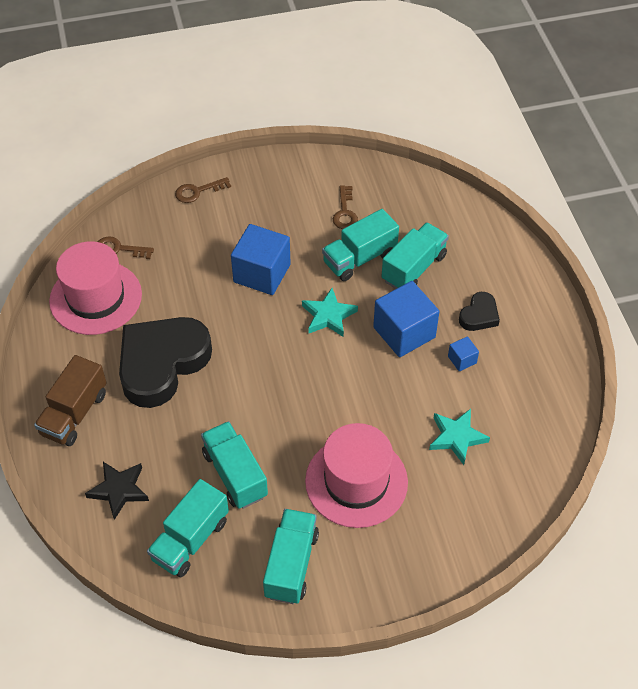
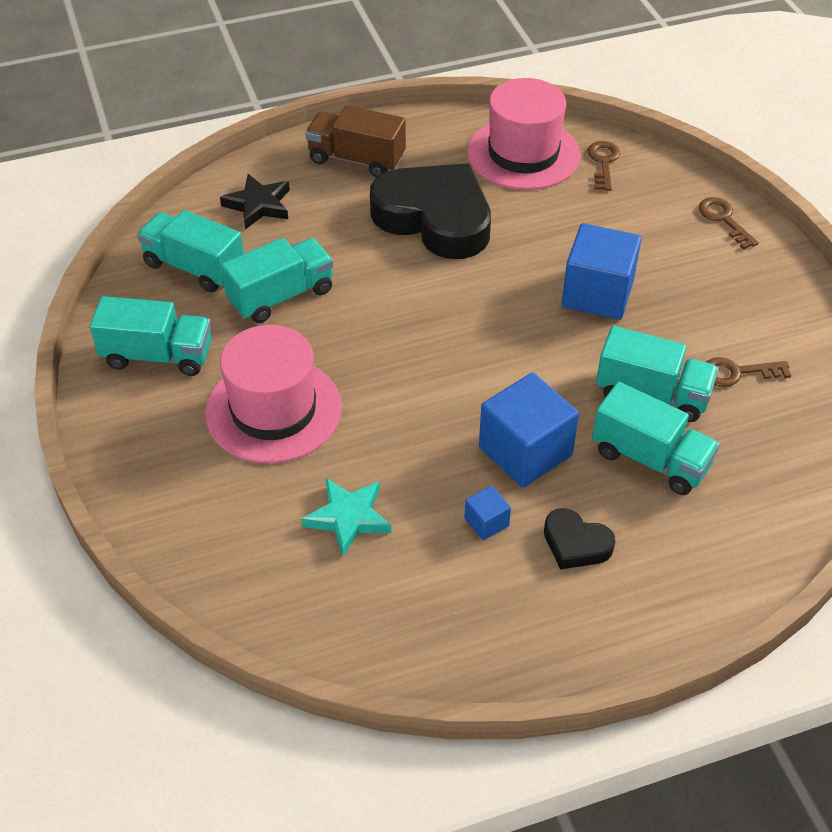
camera: 85 degrees right, 5 degrees down
turquoise star [302,288,358,337] -> none
turquoise truck [322,209,399,281] -> turquoise truck turned 150 degrees clockwise [596,326,719,422]

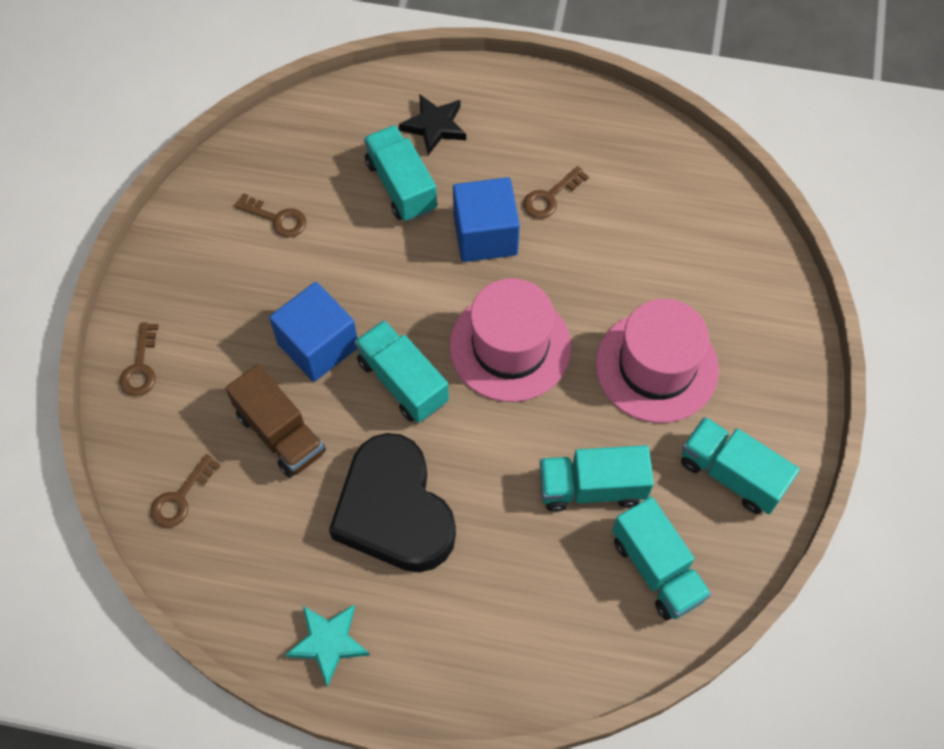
camera: 150 degrees left, 15 degrees up
black star [220,174,290,229] -> black star moved to [399,94,466,155]
turquoise star [302,478,391,556] -> turquoise star moved to [285,605,370,687]
brown truck [305,105,406,177] -> brown truck moved to [225,364,326,478]
blue cube [464,486,511,540] -> brown key [524,166,589,219]
pink hat [467,78,580,190] -> pink hat moved to [449,278,571,402]
black heart [544,508,615,570] -> none
turquoise truck [596,326,719,422] -> turquoise truck moved to [355,320,449,423]

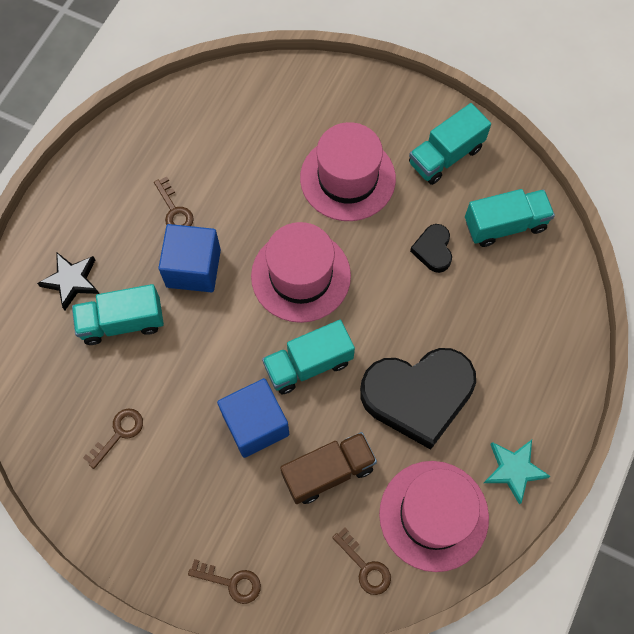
camera: 75 degrees left, 5 degrees up
turquoise truck [539,445,654,512] -> black heart [410,224,452,273]
none -> pink hat [379,461,489,572]

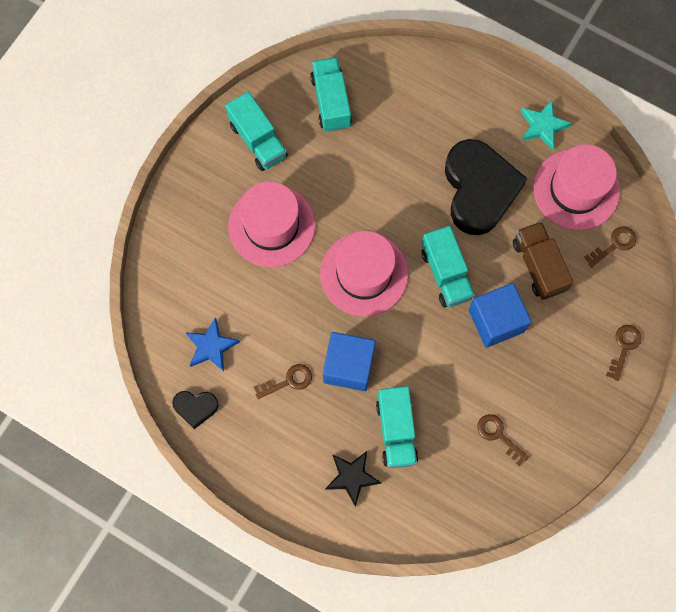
camera: 85 degrees left, 5 degrees up
black heart [410,224,452,273] -> black heart moved to [172,391,219,429]
none -> blue star [185,317,240,371]

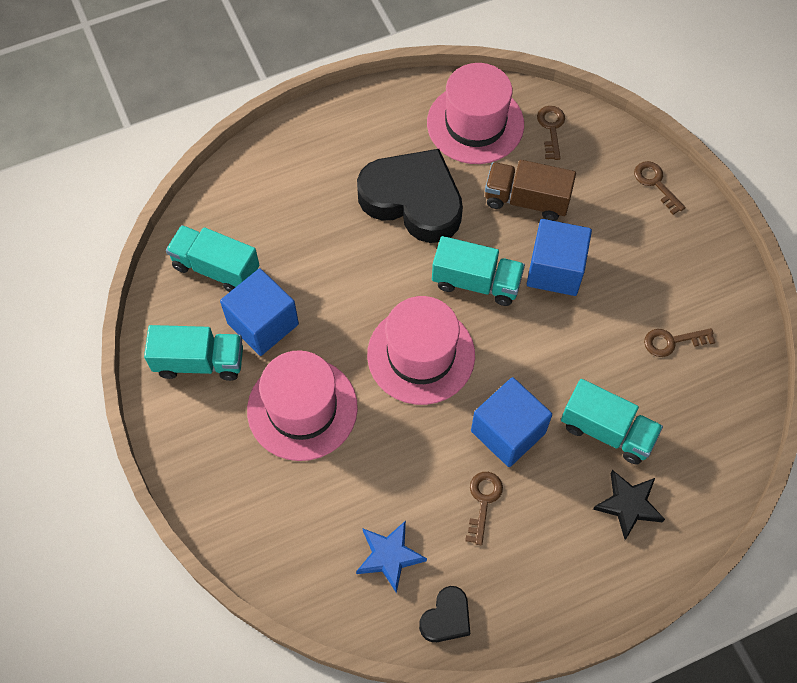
camera: 55 degrees left, 10 degrees down
turquoise star [521,100,572,150] -> none
none -> blue cube [220,269,299,356]

